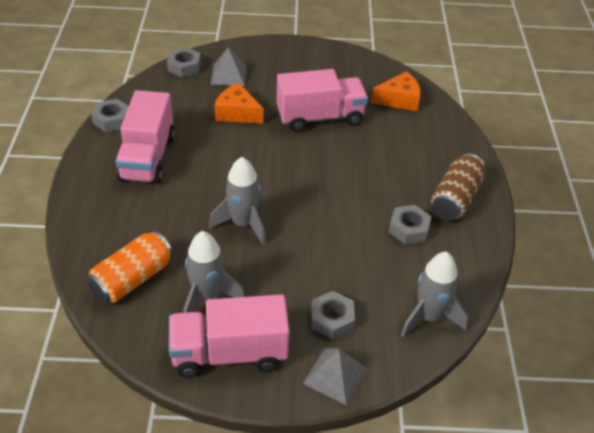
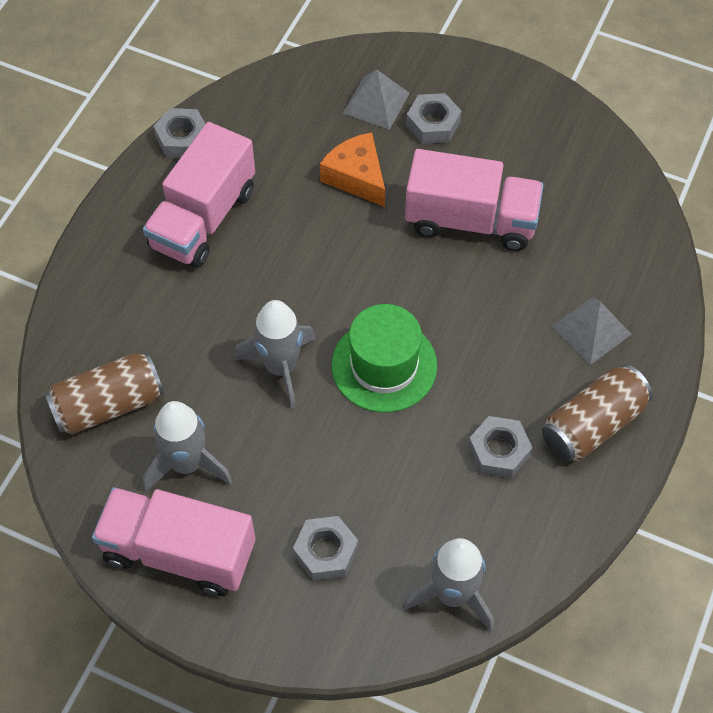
camera: 25 degrees right, 15 degrees up
orange can [86,231,173,304] -> brown can [45,352,164,435]
grey nut [167,47,201,78] -> grey nut moved to [406,93,461,144]
grey pyramid [303,348,368,405] -> grey pyramid moved to [552,297,632,365]
orange cheese [371,71,421,111] -> none
none -> green hat [332,304,437,412]

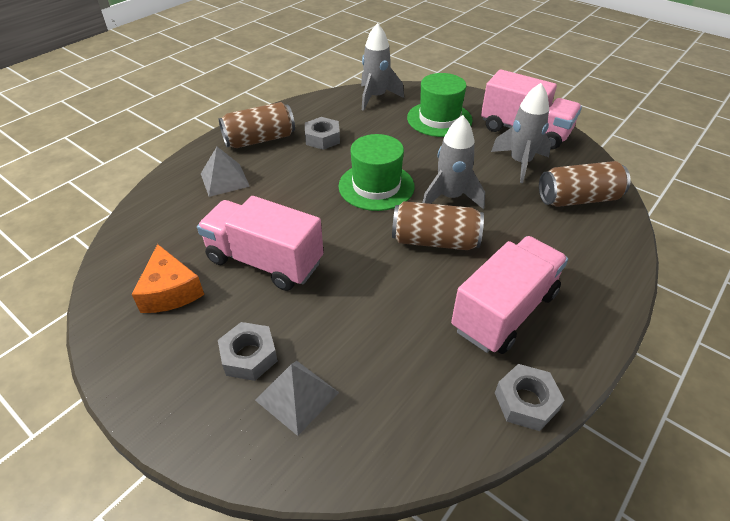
camera: 165 degrees left, 15 degrees down
grey nut [293,516,358,581] -> green hat [407,73,473,137]
orange cheese [320,132,385,207] -> orange cheese moved to [131,244,204,313]
none -> brown can [392,201,484,250]

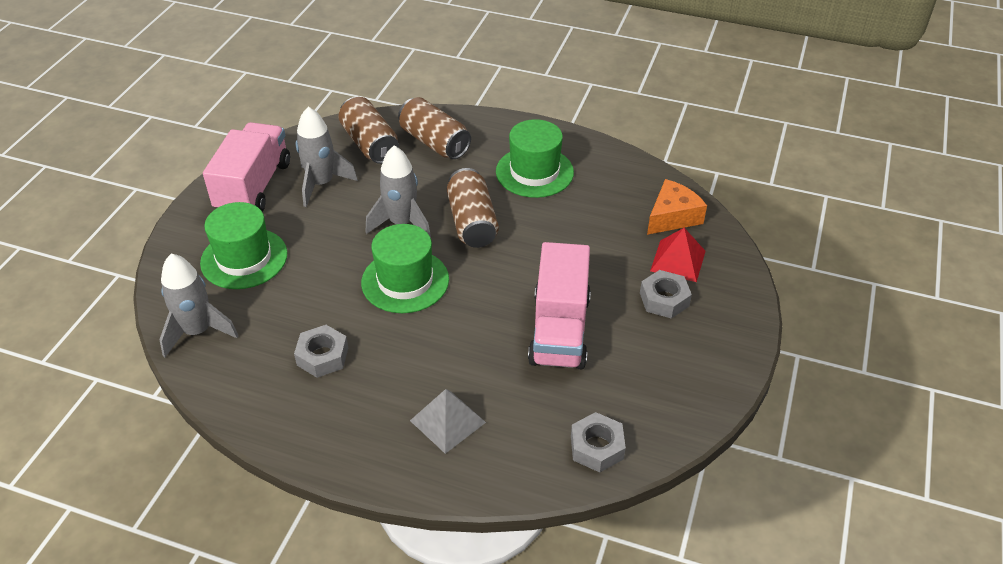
camera: 110 degrees left, 0 degrees up
orange cheese [131,244,204,313] -> orange cheese moved to [647,179,707,235]
brown can [219,102,295,148] -> brown can moved to [398,97,471,159]
grey pyramid [255,361,339,436] -> red pyramid [650,228,705,282]
pink truck [451,236,568,354] -> green hat [496,119,574,198]
grey nut [495,364,565,431] -> grey nut moved to [571,412,626,472]

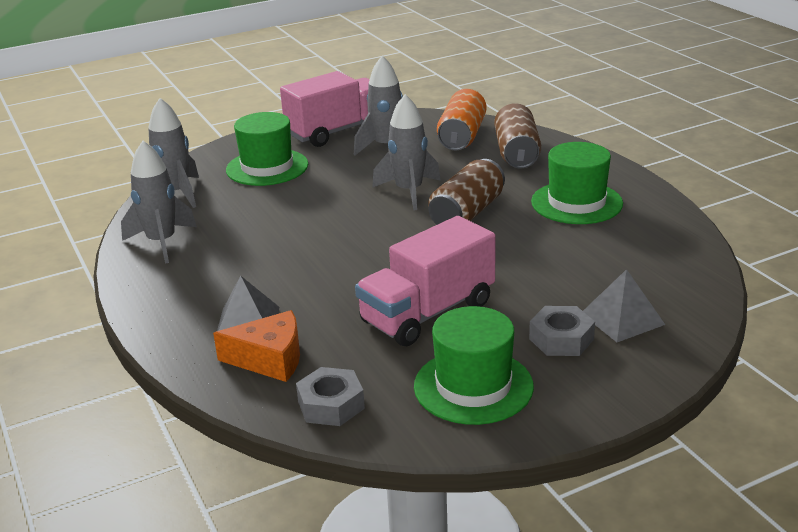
camera: 45 degrees right, 15 degrees down
grey nut [294,325,348,378] -> none
brown can [338,97,399,164] -> orange can [437,89,487,150]
green hat [361,224,449,313] -> green hat moved to [414,306,534,425]
orange cheese [647,179,707,235] -> orange cheese moved to [213,310,300,382]
red pyramid [650,228,705,282] -> grey pyramid [583,269,665,342]
none -> grey rocket [121,141,197,264]

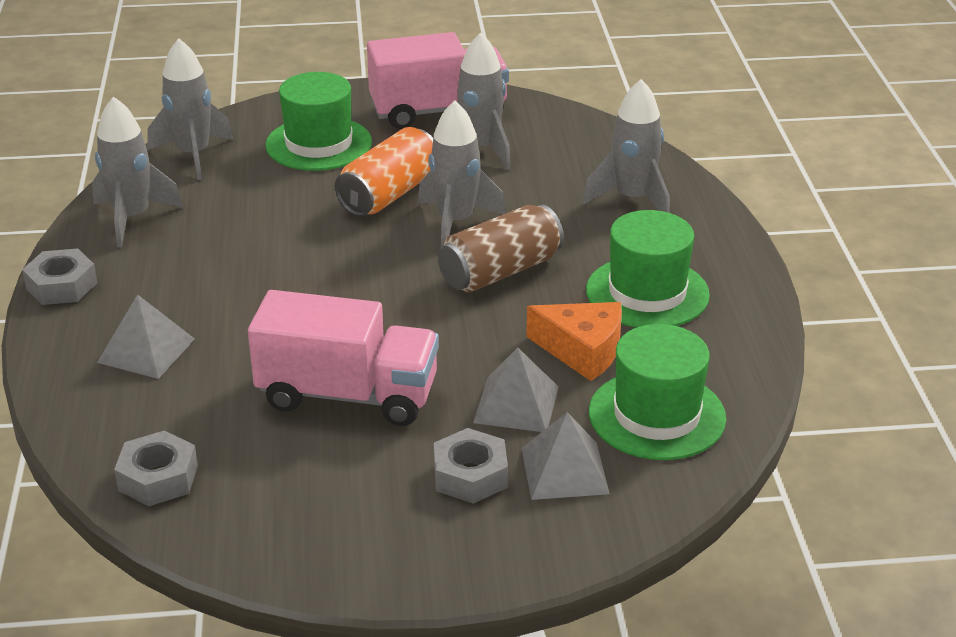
camera: 20 degrees right, 5 degrees up
orange cheese [213,310,300,382] -> orange cheese moved to [526,302,622,381]
pink truck [355,216,496,346] -> pink truck turned 150 degrees counterclockwise [248,290,439,426]
green hat [414,306,534,425] -> green hat moved to [589,324,726,460]
orange can [437,89,487,150] -> orange can moved to [335,127,433,216]
brown can [494,103,541,169] -> grey rocket [582,79,670,213]
none -> grey nut [22,248,97,305]
none -> grey pyramid [473,347,559,432]

